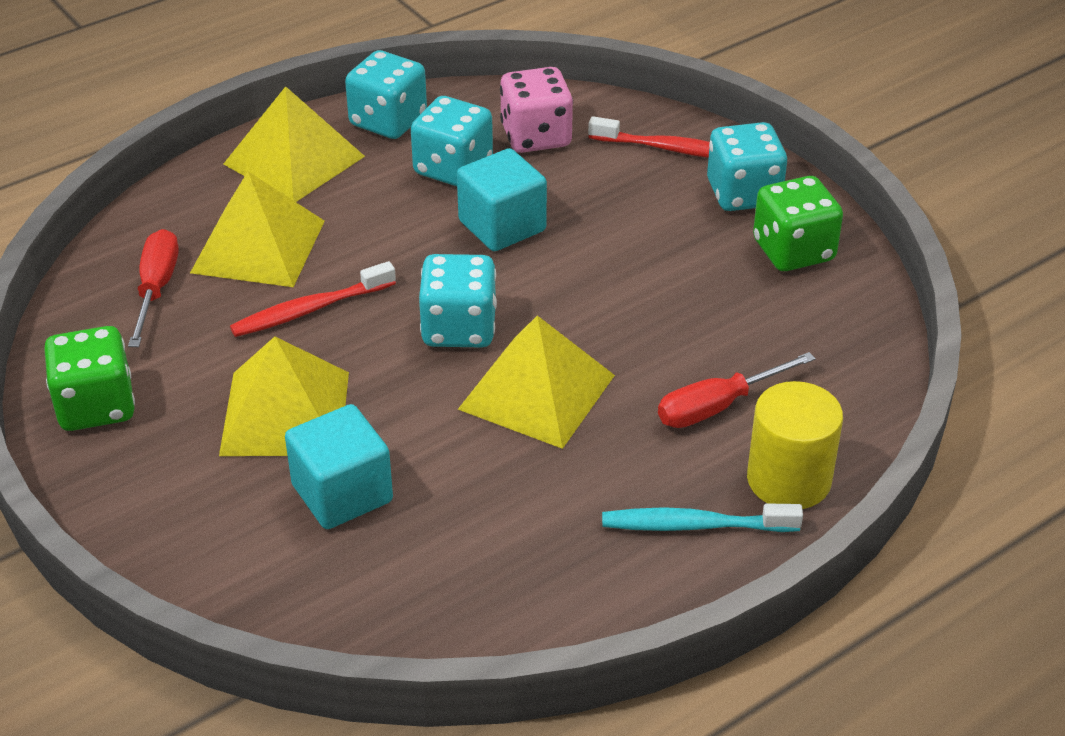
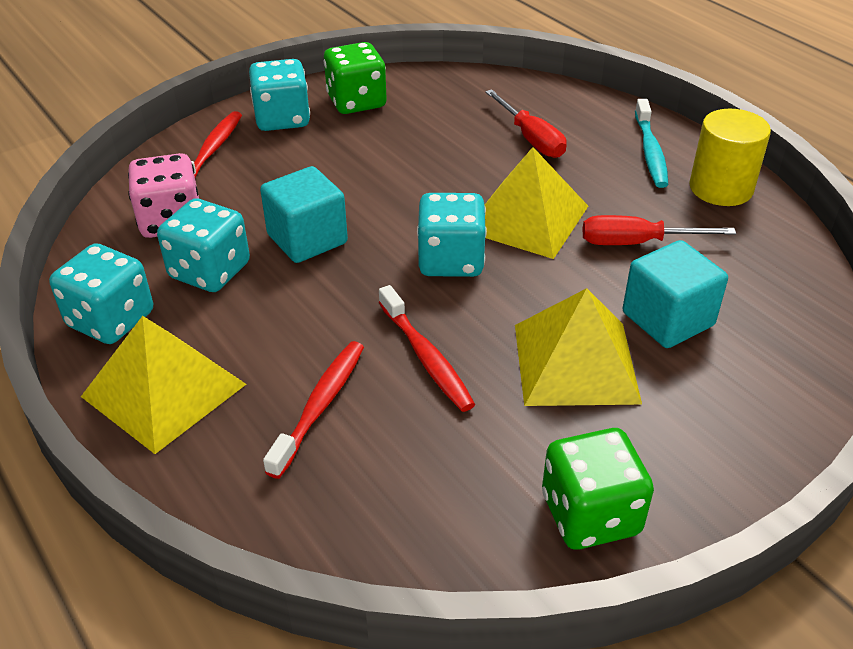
camera: 90 degrees left, 0 degrees up
red screwdriver [128,229,179,347] -> red screwdriver moved to [583,215,736,245]
yellow pyramid [190,172,325,287] -> red toothbrush [263,341,364,479]
yellow cylinder [747,381,843,509] -> yellow cylinder moved to [689,109,771,206]

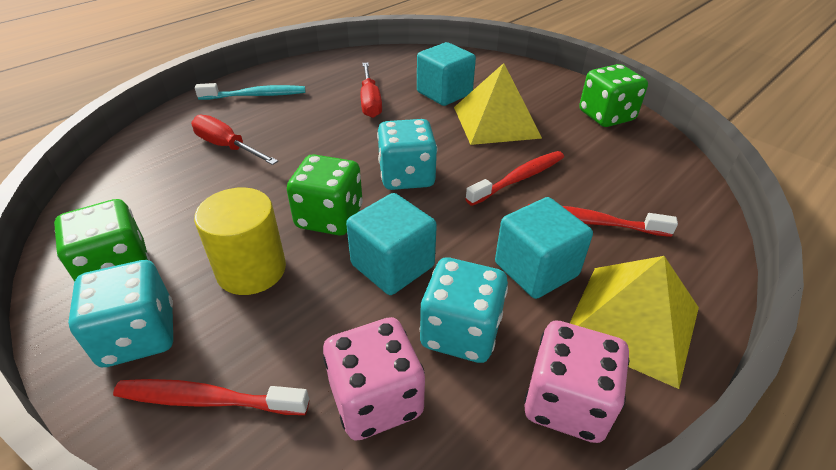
camera: 100 degrees left, 0 degrees up
turquoise dice [49,243,153,344] -> pink dice [524,320,629,443]
red screwdriver [485,89,566,158] -> red screwdriver turned 105 degrees counterclockwise [191,115,278,165]
yellow pyramid [485,147,588,259] -> none
yellow cylinder [689,109,771,206] -> yellow cylinder moved to [194,187,286,295]
none -> green dice [287,154,363,235]
none -> turquoise cube [495,197,593,299]

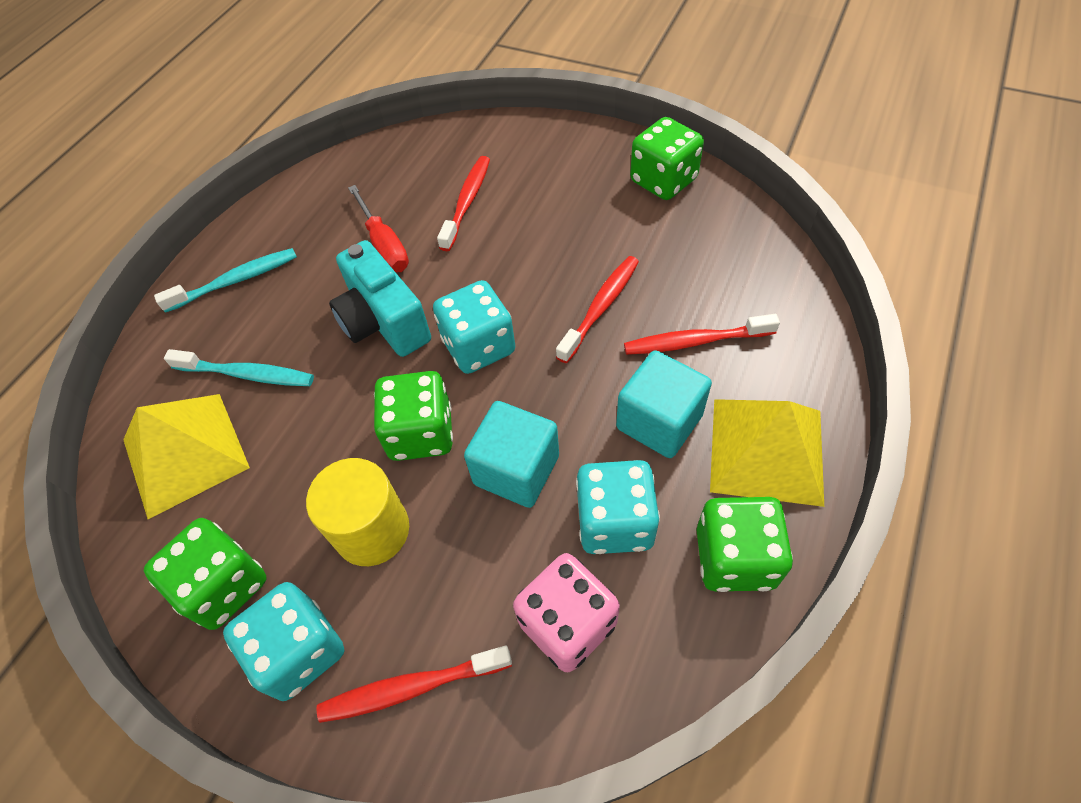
camera: 15 degrees left, 15 degrees up
red screwdriver [191,115,278,165] -> turquoise toothbrush [164,349,314,386]
turquoise cube [417,42,476,106] -> red toothbrush [437,156,490,251]
yellow pyramid [454,63,542,145] -> yellow pyramid moved to [123,394,250,519]
pink dice [524,320,629,443] -> green dice [697,497,793,592]
none -> turquoise camera [329,240,431,357]

